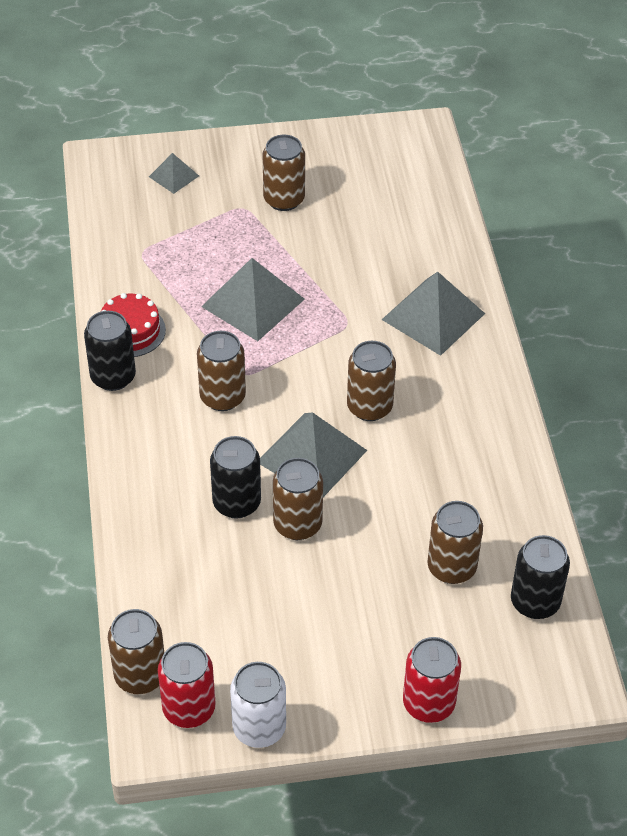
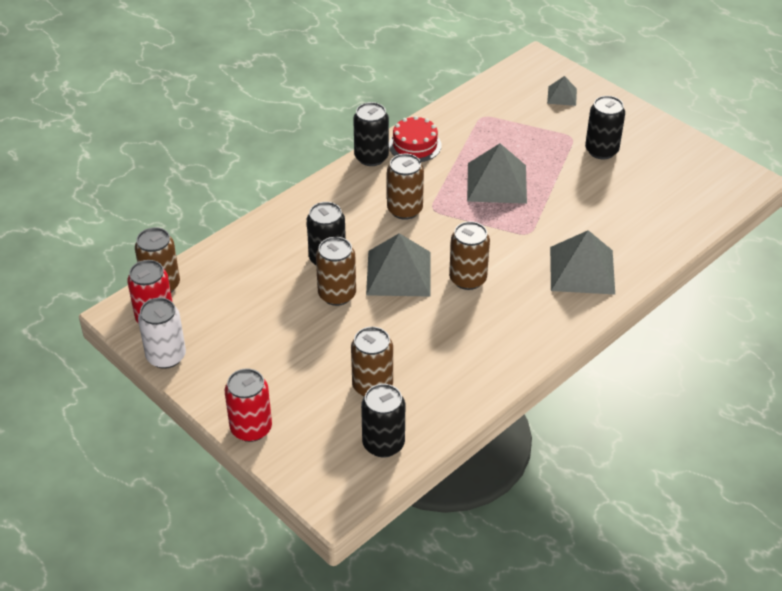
camera: 55 degrees right, 5 degrees down
brown can [263,135,305,211] -> black can [585,96,625,159]

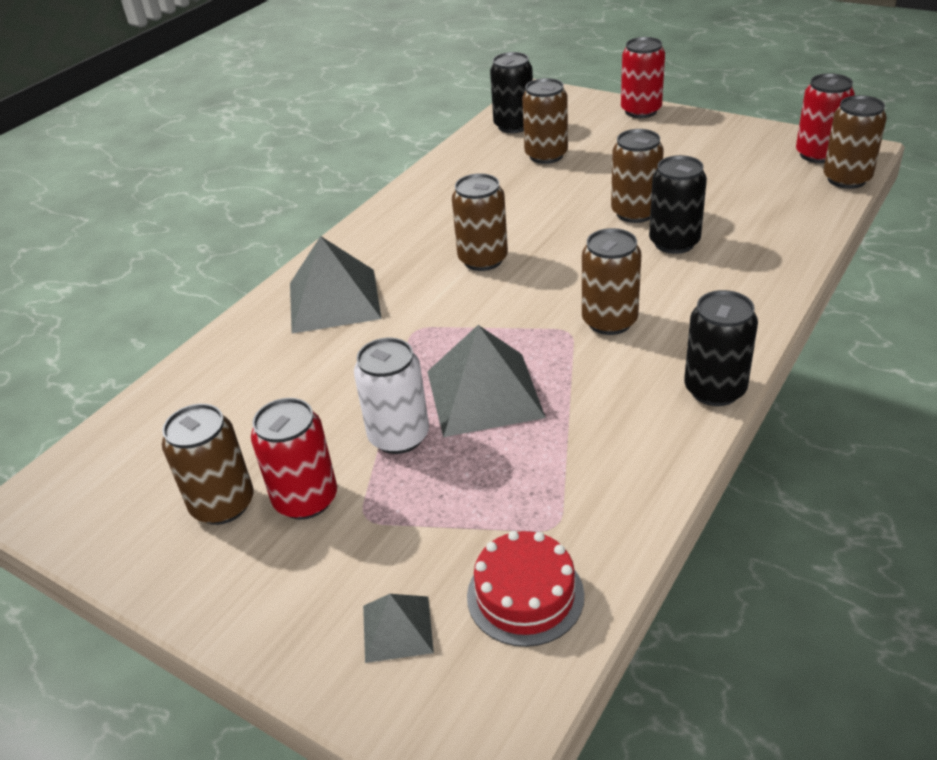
camera: 170 degrees right, 5 degrees down
white can [138,298,186,369] -> white can moved to [354,338,429,454]
grey pyramid [366,233,431,297] -> none
red cake [389,116,442,162] -> red cake moved to [467,531,584,647]
black can [585,96,625,159] -> red can [251,398,337,520]
none -> brown can [162,404,254,525]

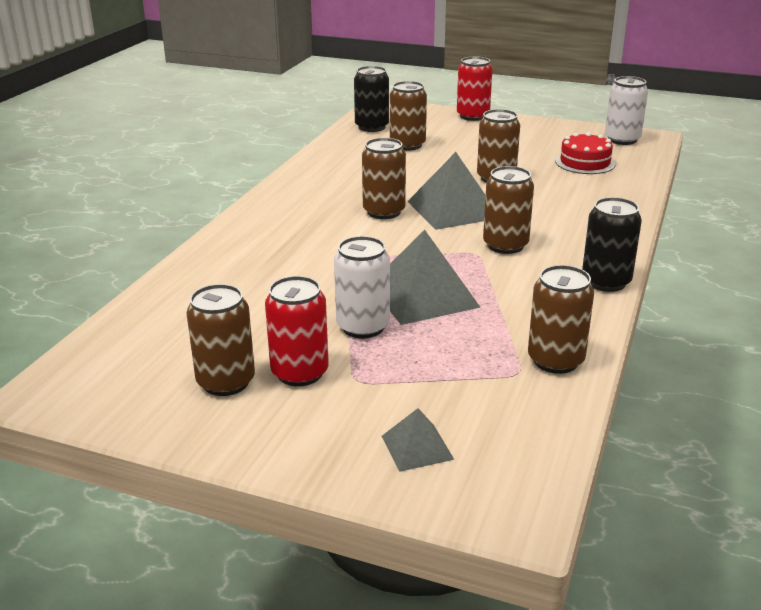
camera: 15 degrees left, 10 degrees down
grey pyramid [290,236,382,334] -> grey pyramid moved to [407,152,486,230]
red cake [467,531,584,647] -> red cake moved to [555,132,615,174]
black can [649,155,707,254] -> none
red can [796,73,855,163] -> white can [605,76,648,145]
brown can [823,95,887,189] -> brown can moved to [528,265,594,374]

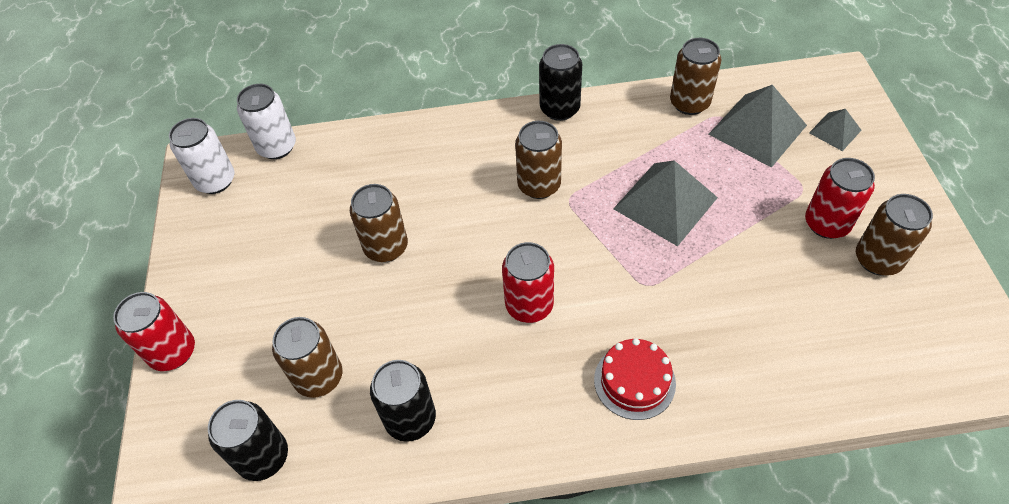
camera: 115 degrees left, 25 degrees up
white can [334,236,390,338] -> white can moved to [237,84,296,159]
brown can [362,138,406,219] -> red can [502,242,554,323]
grey pyramid [407,152,486,230] -> grey pyramid moved to [708,85,807,168]
red cake [555,132,615,174] -> red cake moved to [594,338,676,420]
none -> black can [370,360,436,442]

